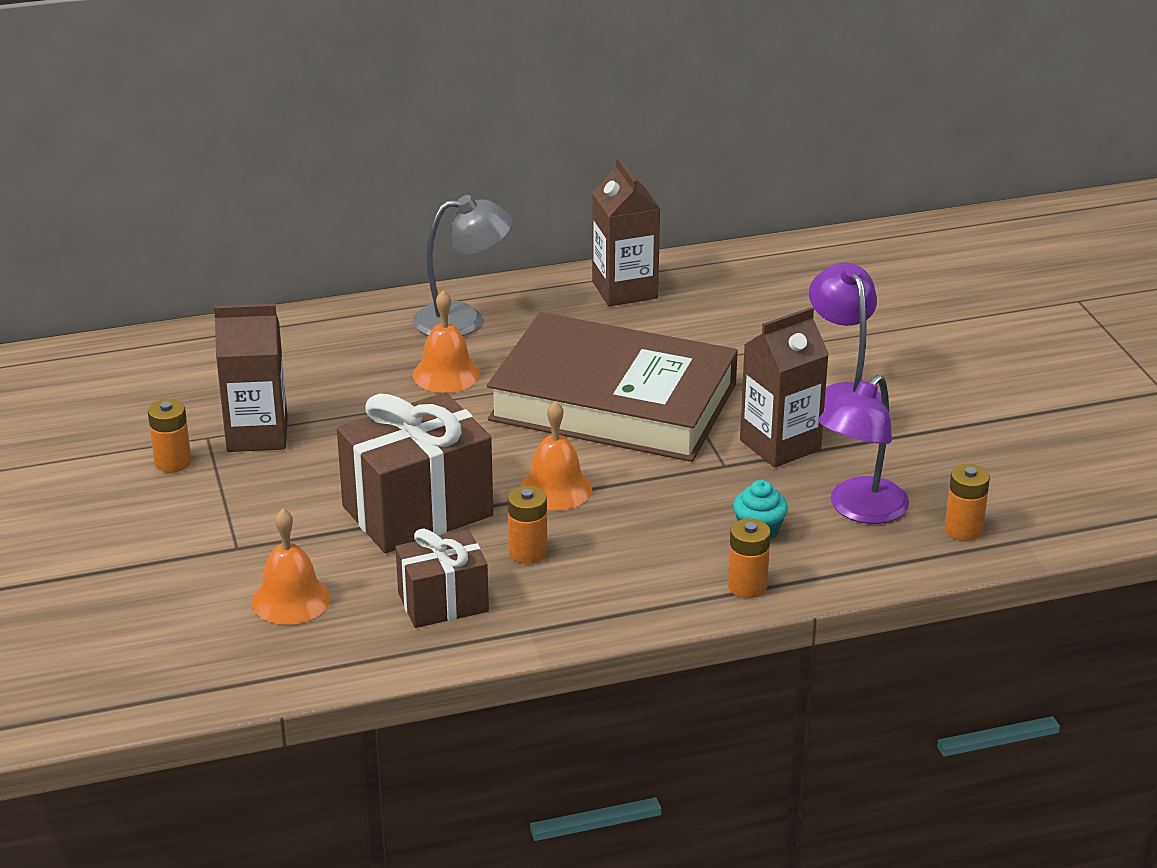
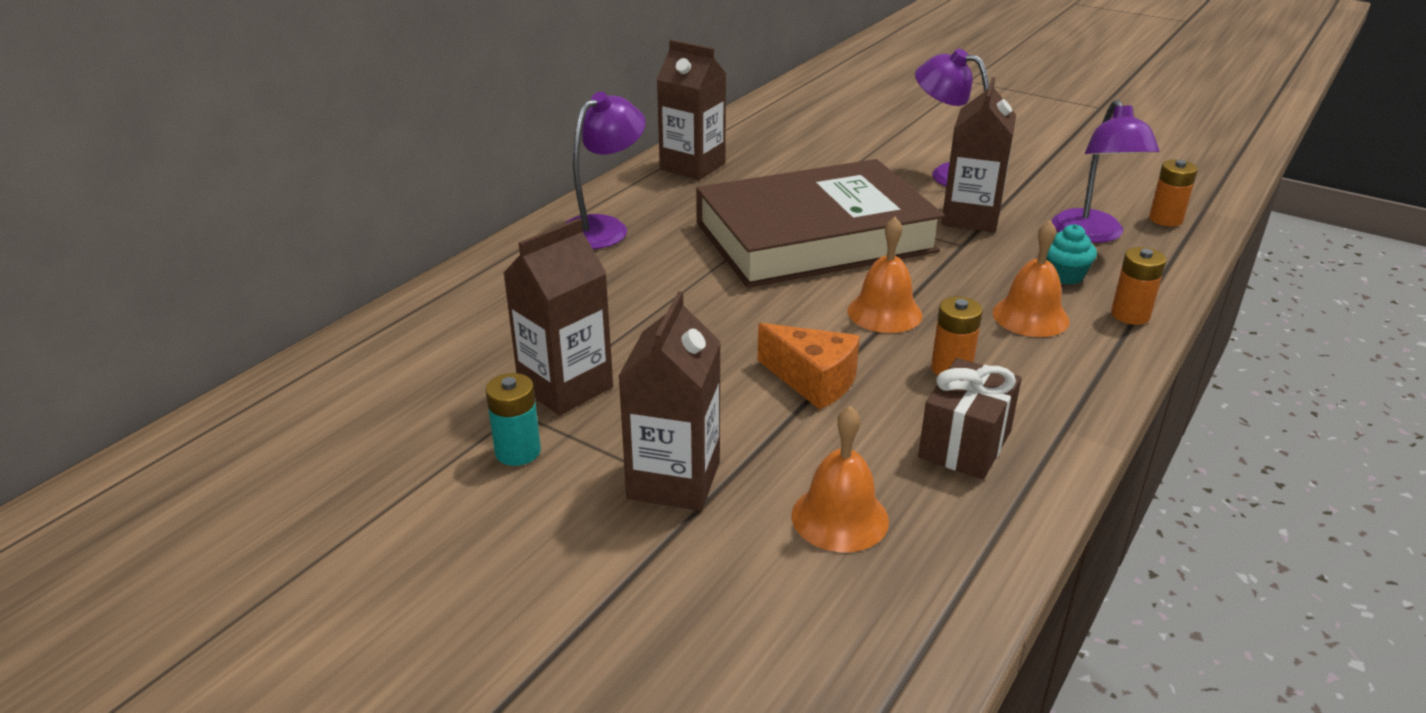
camera: 40 degrees left, 0 degrees up
orange battery [148,399,191,473] -> turquoise battery [485,373,541,466]
brown gift [337,392,493,553] -> orange cheese [757,323,860,410]
grey lamp [413,195,513,336] -> purple lamp [564,92,646,249]
orange bell [413,290,480,393] -> orange bell moved to [992,220,1070,337]
none -> brown carton [618,291,721,511]

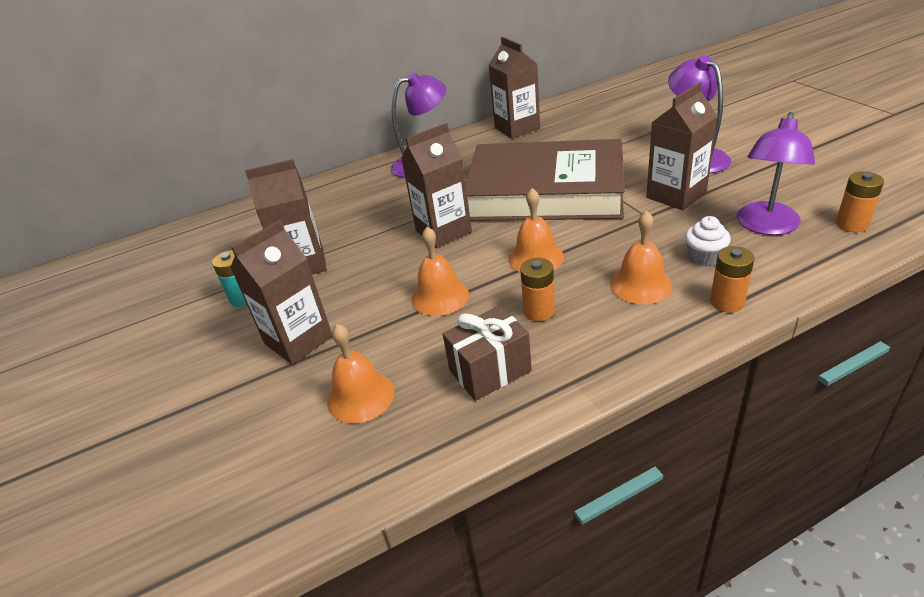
camera: 35 degrees right, 5 degrees up
orange cheese [757,323,860,410] -> orange bell [411,227,469,316]
turquoise cupcake [1046,224,1097,285] -> white cupcake [685,216,731,266]
none -> brown carton [401,123,472,248]

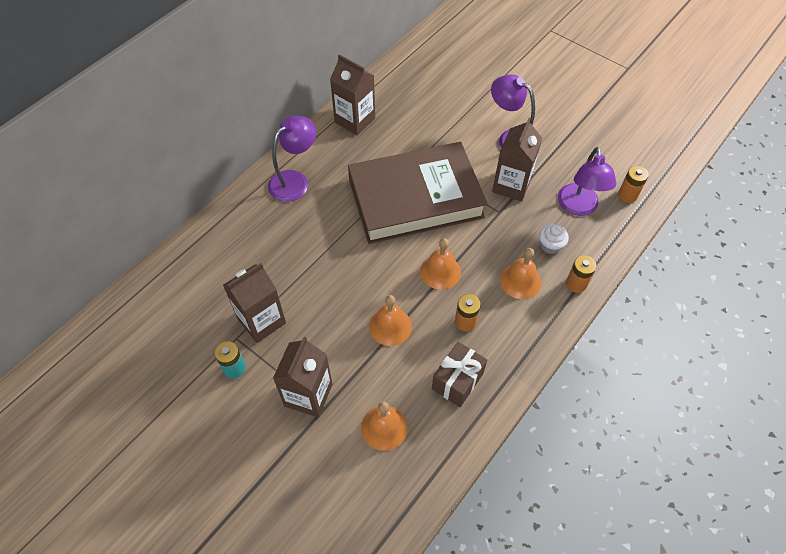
camera: 30 degrees left, 20 degrees up
brown carton [401,123,472,248] -> none

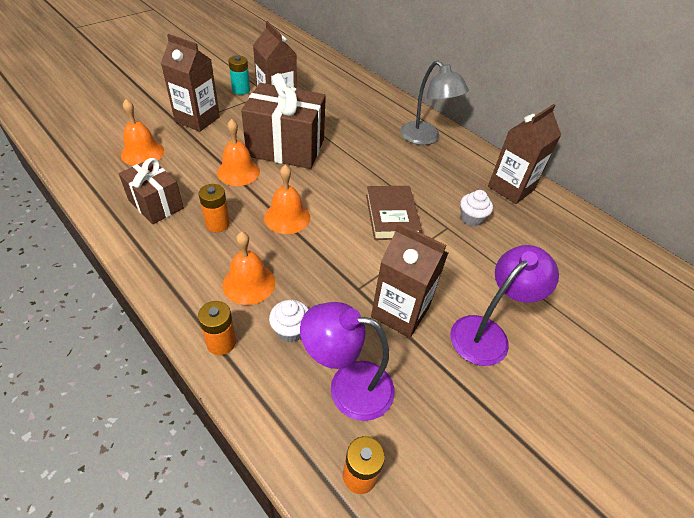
camera: 95 degrees right, 10 degrees down
purple lamp [268,116,316,202] -> grey lamp [400,60,469,145]
brown book [348,142,488,244] -> brown book [366,186,422,240], size x0.46
none -> brown gift [241,73,326,169]
none -> white cupcake [460,190,493,226]

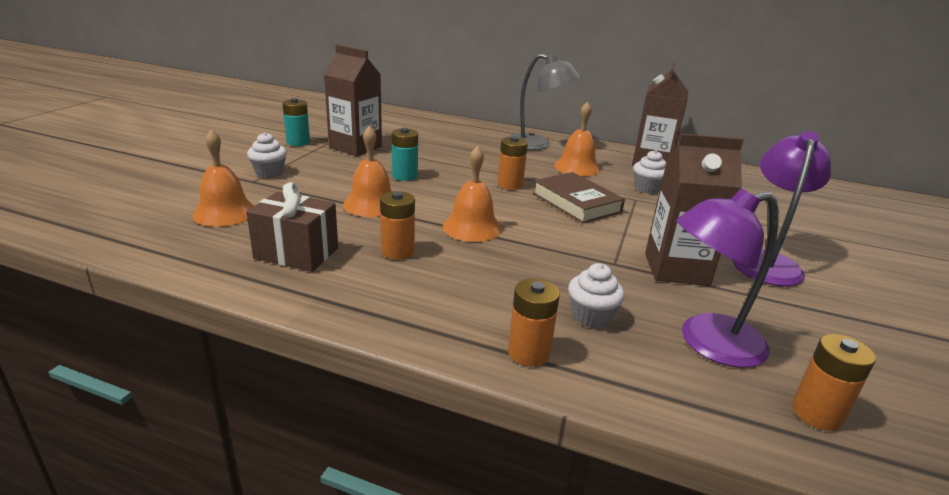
camera: 25 degrees left, 20 degrees down
brown carton [161,34,220,132] -> white cupcake [247,132,287,178]
orange bell [222,231,275,305] -> orange bell moved to [554,101,601,176]
brown gift [241,73,326,169] -> turquoise battery [392,128,418,181]
none -> orange battery [498,136,528,190]

